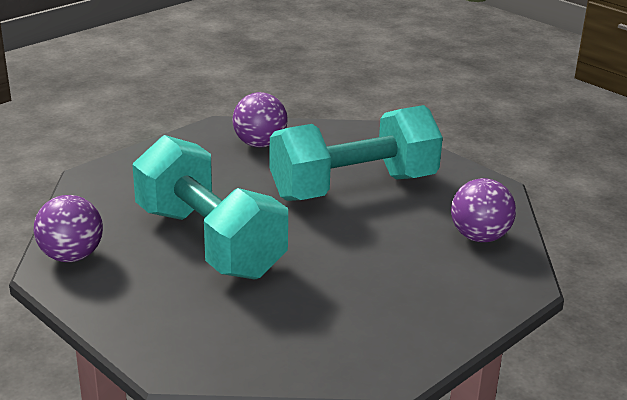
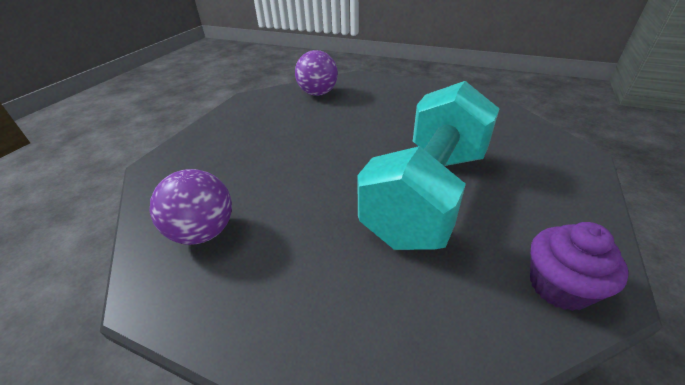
camera: 110 degrees left, 10 degrees up
purple ball [34,195,103,262] -> purple cupcake [530,222,629,311]
turquoise dumbbell [270,105,443,201] -> none

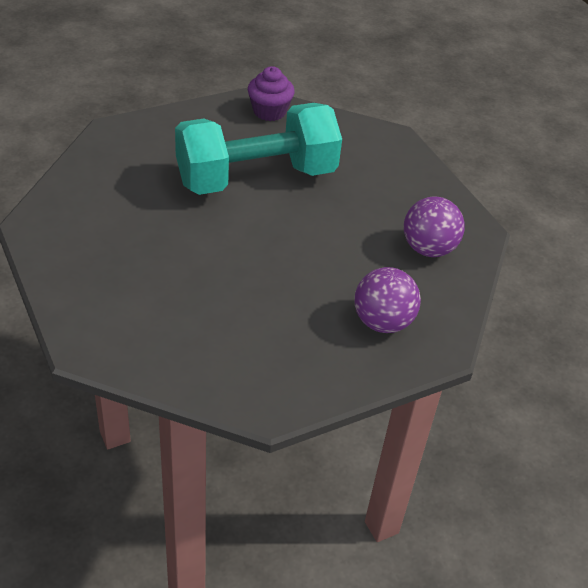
camera: 145 degrees left, 5 degrees up
purple ball [295,50,338,96] -> purple ball moved to [354,267,421,333]

